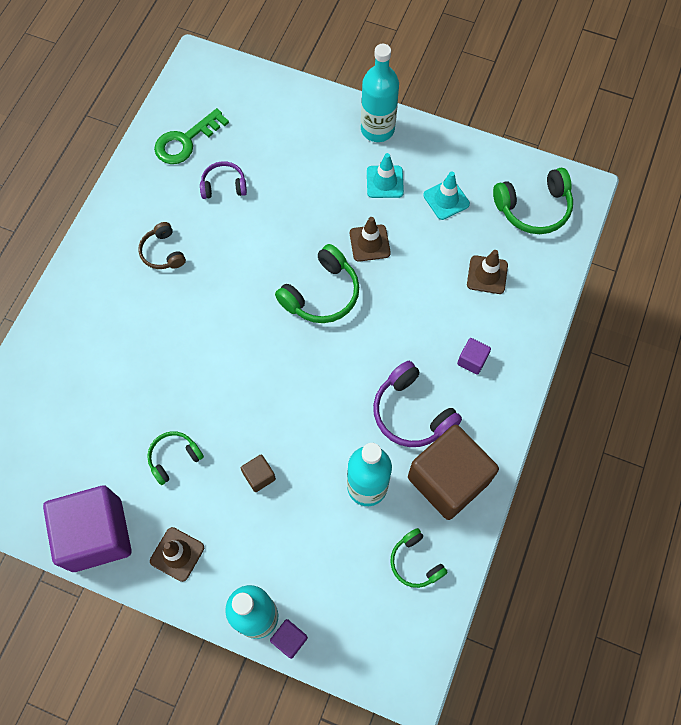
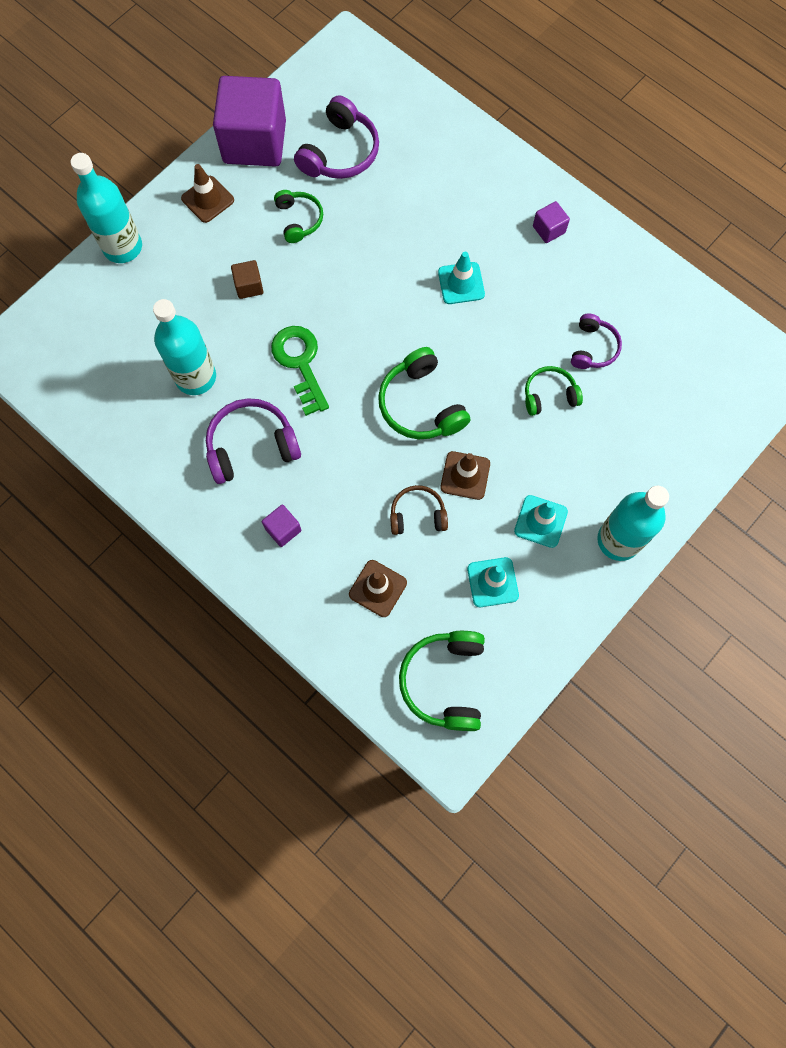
camera: 110 degrees right, 5 degrees up
brown headphones [138,222,186,269] -> brown headphones moved to [390,485,448,535]
green key [154,108,229,164] -> green key moved to [271,326,329,416]
purple cube [270,619,308,659] -> purple cube moved to [533,201,570,243]
green headphones [390,528,448,588] -> green headphones moved to [525,366,583,416]
brown cube [408,425,499,520] -> none
none -> purple headphones [294,95,379,179]
none -> turquoise traffic cone [438,252,485,304]

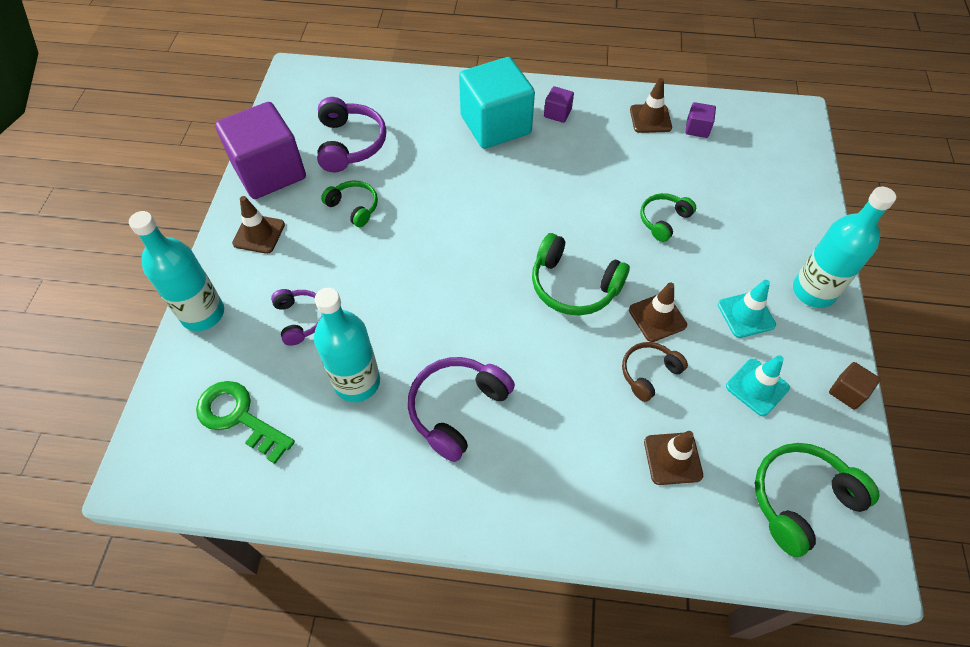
camera: 35 degrees left, 15 degrees down
brown cube [231,260,264,299] -> brown cube moved to [829,362,881,410]
purple cube [262,505,301,547] -> purple cube moved to [685,102,716,138]
green key [271,326,329,416] -> green key moved to [196,381,295,464]
green headphones [399,631,485,731] -> green headphones turned 90 degrees clockwise [755,443,880,557]
turquoise traffic cone [438,252,485,304] -> none
purple headphones [571,314,622,369] -> purple headphones moved to [271,289,322,346]
none -> turquoise cube [459,57,535,149]
none -> brown traffic cone [630,78,672,133]

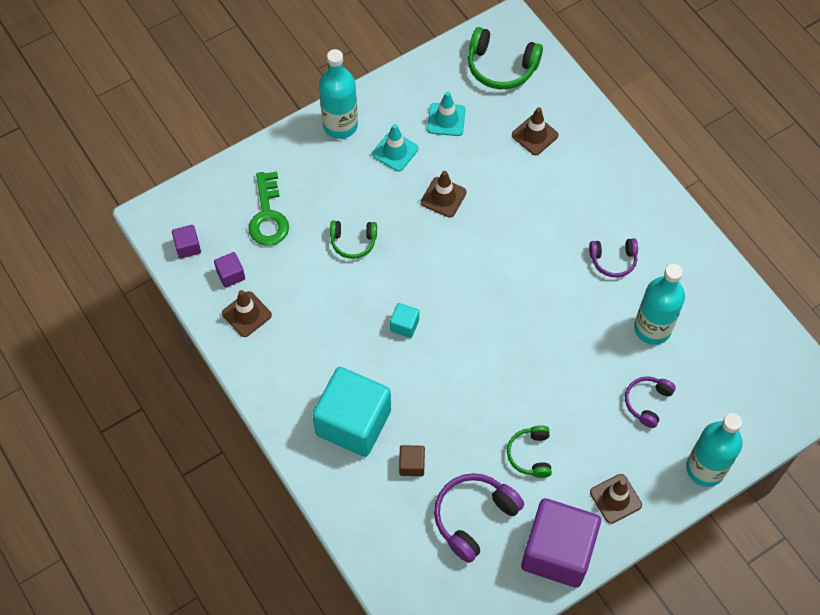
camera: 130 degrees left, 5 degrees up
green key [196,381,295,464] -> green key moved to [248,172,289,246]
purple headphones [408,357,515,462] -> purple headphones [589,238,638,278], size x0.62
green headphones [532,233,630,315] -> none
purple cube [544,86,574,123] -> purple cube moved to [172,225,201,259]
brown headphones [622,342,688,402] -> none
brown cube [829,362,881,410] -> brown cube moved to [399,445,425,476]
none -> turquoise cube [390,303,419,338]

